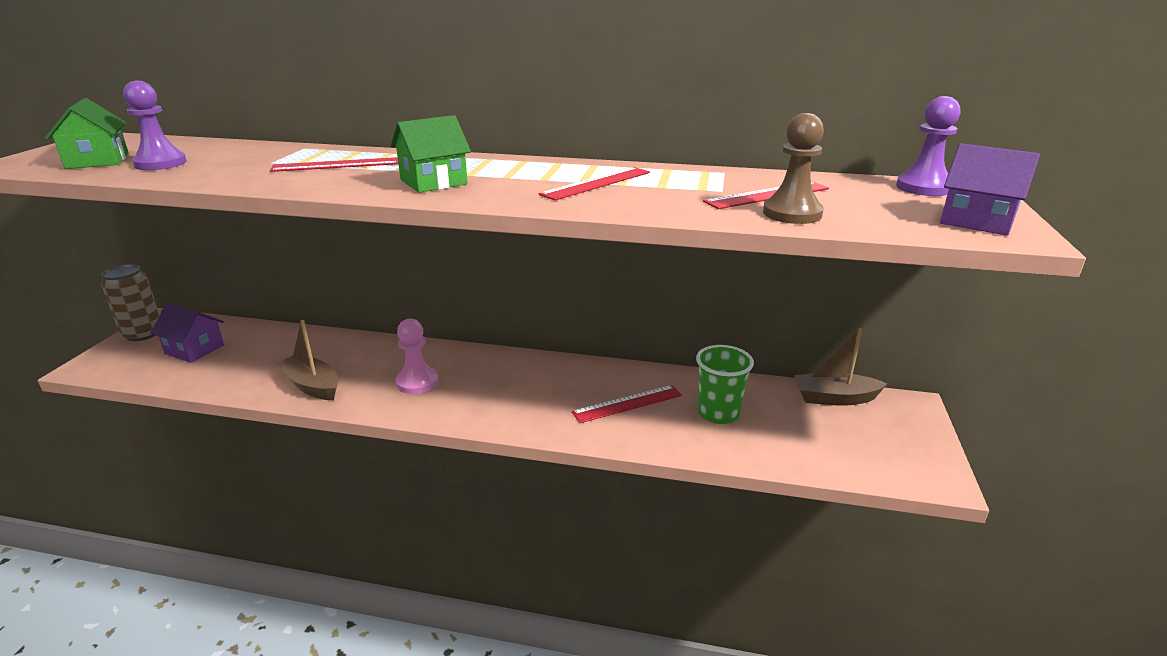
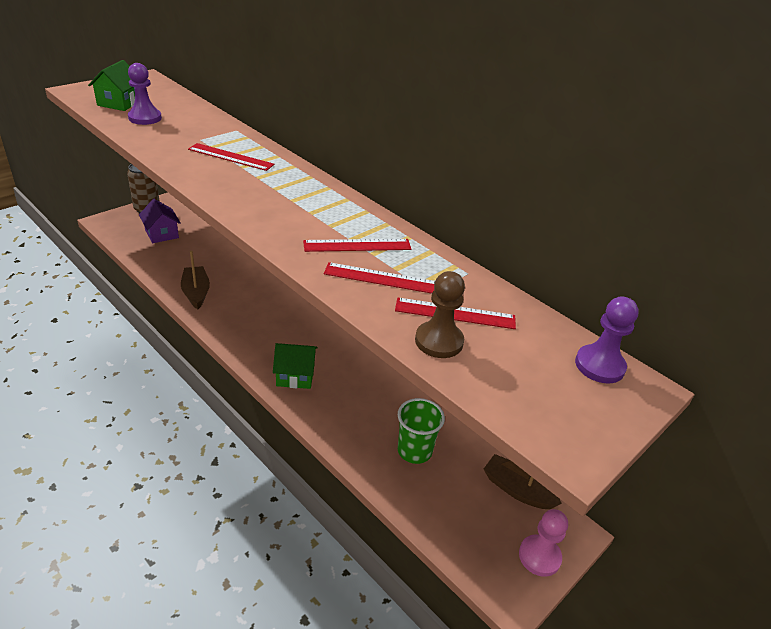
camera: 30 degrees right, 10 degrees up
green house [391,115,471,193] -> green house moved to [273,343,318,389]
pink pawn [395,319,438,394] -> pink pawn moved to [519,509,568,577]
red ruler [572,385,682,423] -> red ruler moved to [324,262,435,294]
purple house [940,143,1040,236] -> none

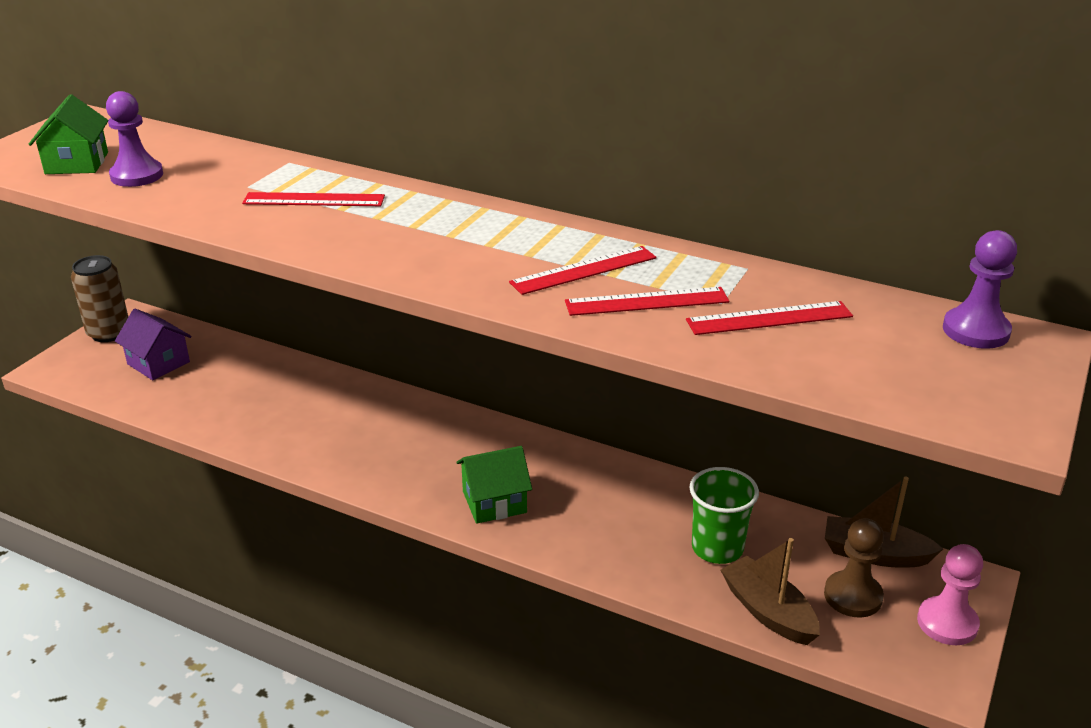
camera: 15 degrees left, 5 degrees down
brown boat [181,251,210,309] -> brown boat moved to [721,538,820,645]
brown pawn [415,271,465,358] -> brown pawn moved to [824,518,884,618]

